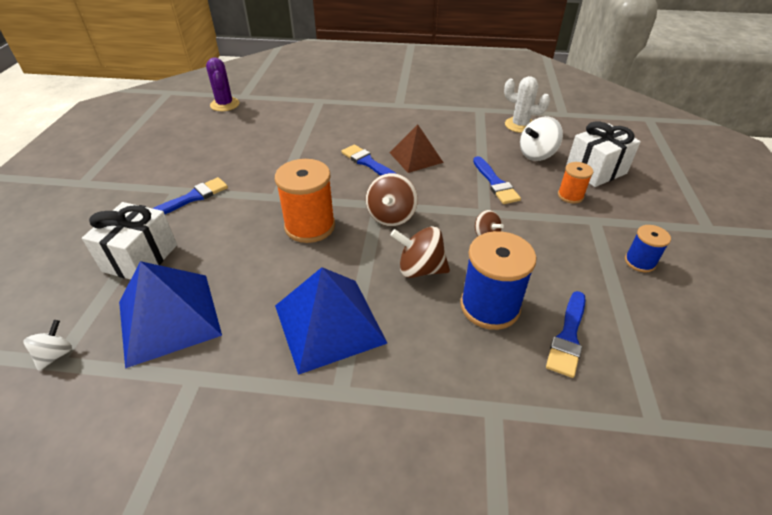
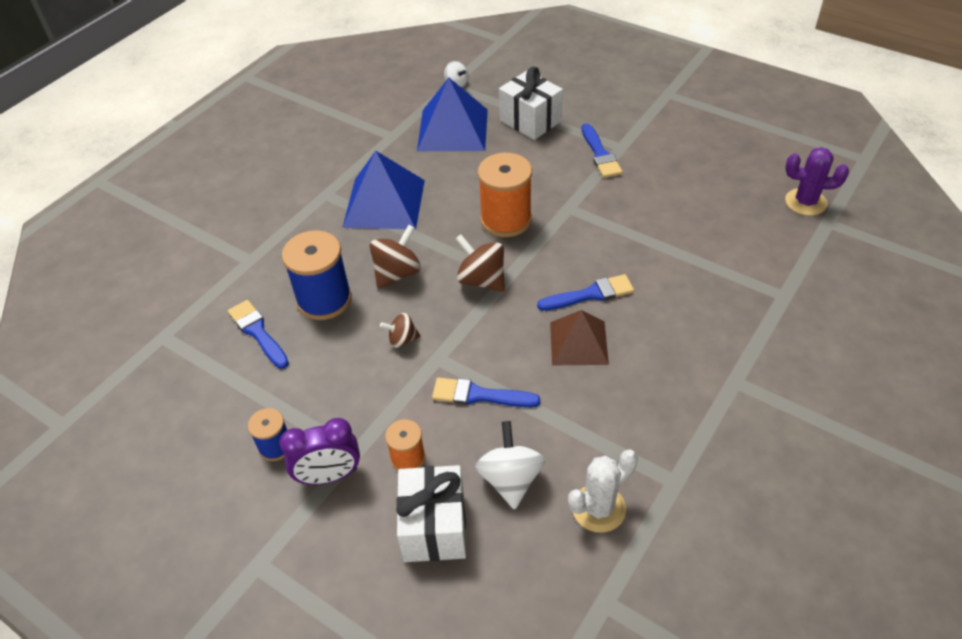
camera: 120 degrees right, 5 degrees up
none -> purple clock [279,418,360,485]

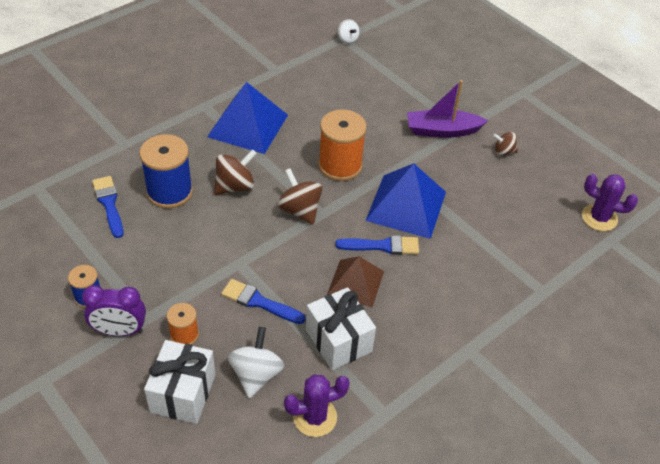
camera: 10 degrees right, 0 degrees up
brown spinning top [380,313,421,348] -> brown spinning top moved to [493,132,518,155]
blue pyramid [417,78,488,151] -> blue pyramid moved to [365,163,446,239]
white gift [499,67,563,140] -> white gift moved to [306,287,376,370]
white cactus [568,450,638,533] -> purple cactus [284,374,350,437]
blue brush [582,123,623,178] -> purple boat [407,80,488,138]

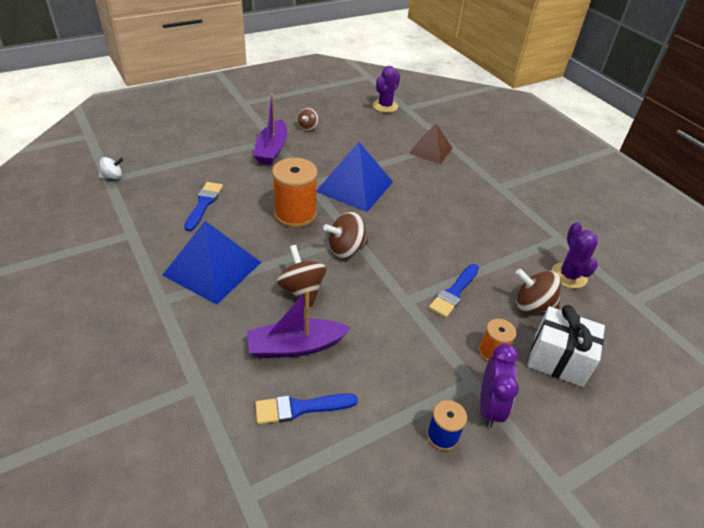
camera: 80 degrees left, 5 degrees down
blue spool [139,134,193,209] -> purple boat [247,289,351,358]
white spinning top [228,327,284,398] -> brown spinning top [516,269,561,312]
white gift [306,287,376,370] -> none
brown pyramid [327,256,384,307] -> brown pyramid moved to [409,123,452,164]
blue brush [335,235,419,255] -> blue brush moved to [184,182,223,231]

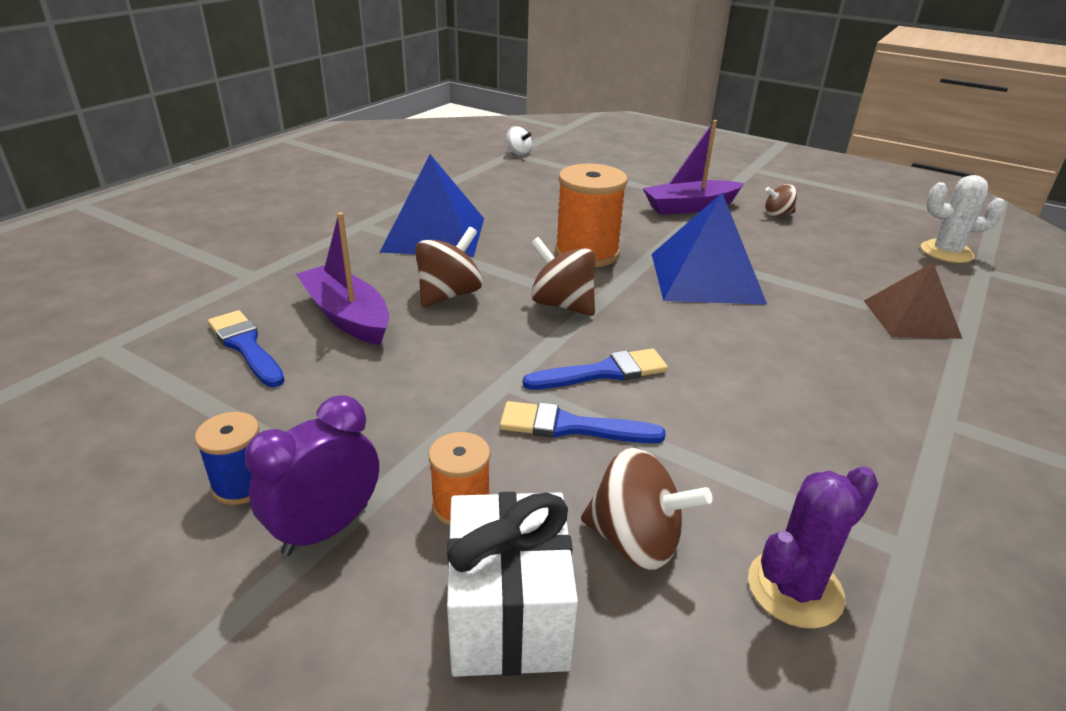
camera: 65 degrees right, 10 degrees down
blue brush [184,182,223,231] -> blue brush moved to [523,348,668,390]
purple cactus [373,66,400,113] -> white cactus [921,175,1006,263]
purple clock [480,344,519,428] -> purple clock turned 150 degrees clockwise [245,395,379,556]
brown spinning top [516,269,561,312] -> brown spinning top turned 120 degrees clockwise [581,448,712,570]

